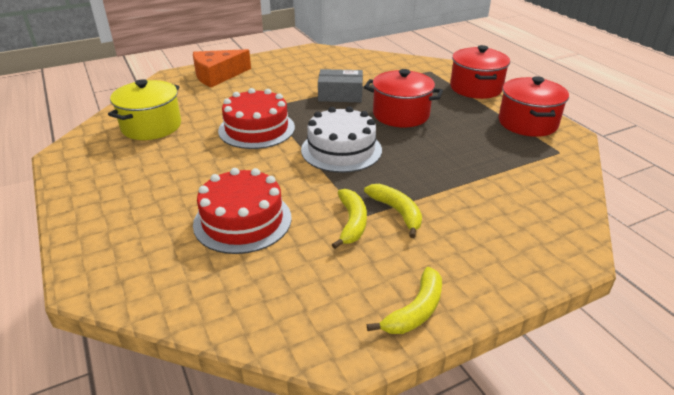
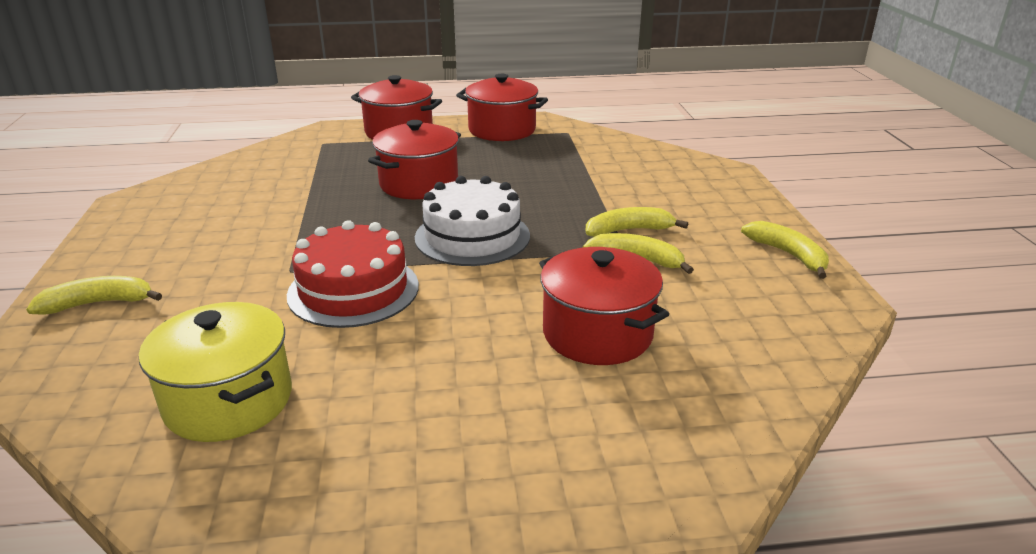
camera: 70 degrees left, 5 degrees down
orange cheese [193,49,251,87] -> yellow banana [26,276,162,315]
red cake [193,168,292,254] -> red pot [539,247,669,365]
grey box [318,69,363,102] -> none

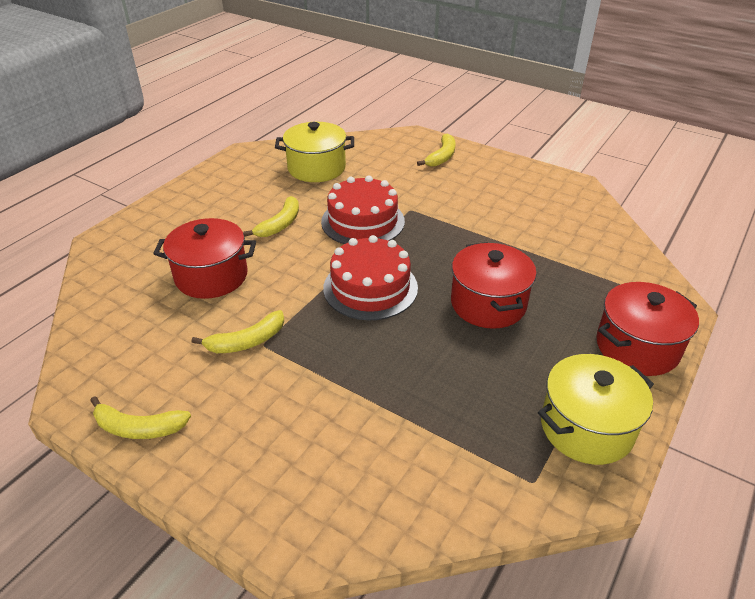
camera: 130 degrees right, 10 degrees up
white cake [415,176,530,266] -> red cake [323,235,418,320]
red pot [456,74,548,141] -> yellow pot [538,354,654,465]
yellow banana [585,207,688,237] -> yellow banana moved to [243,196,299,237]

